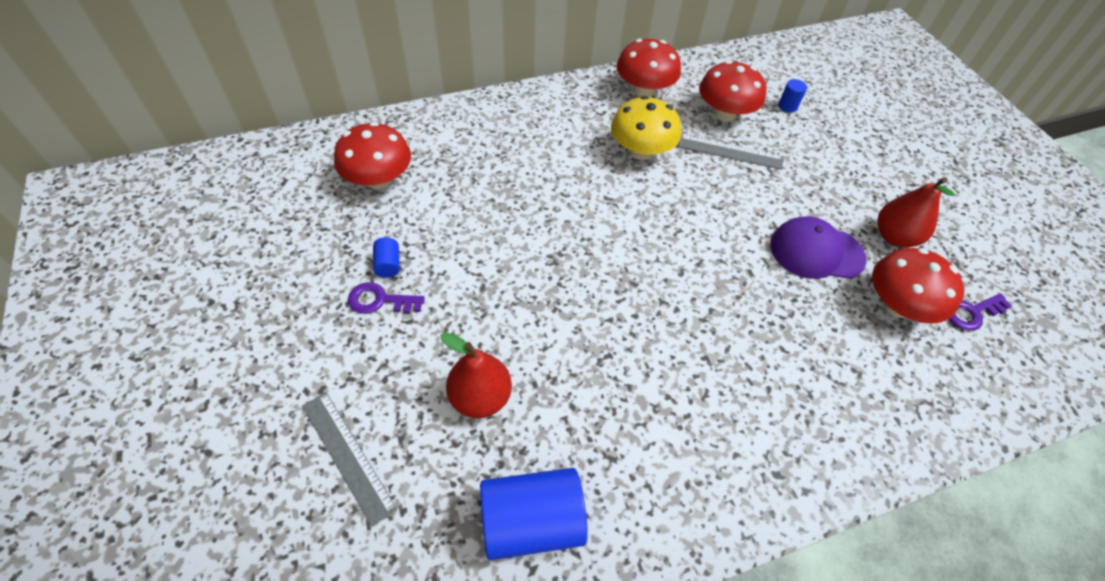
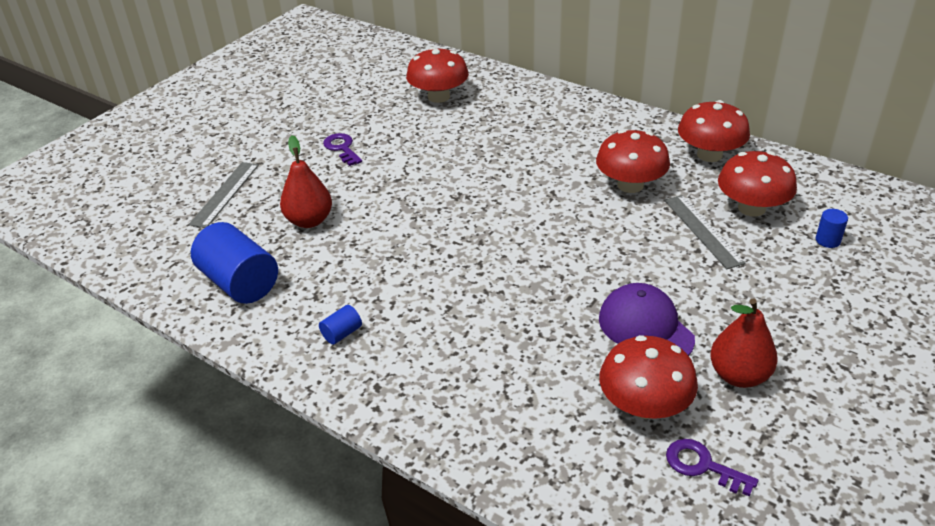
camera: 60 degrees right, 15 degrees down
blue cylinder [373,237,400,278] -> blue cylinder moved to [319,305,362,345]
yellow mushroom [611,96,681,160] -> red mushroom [596,130,670,193]

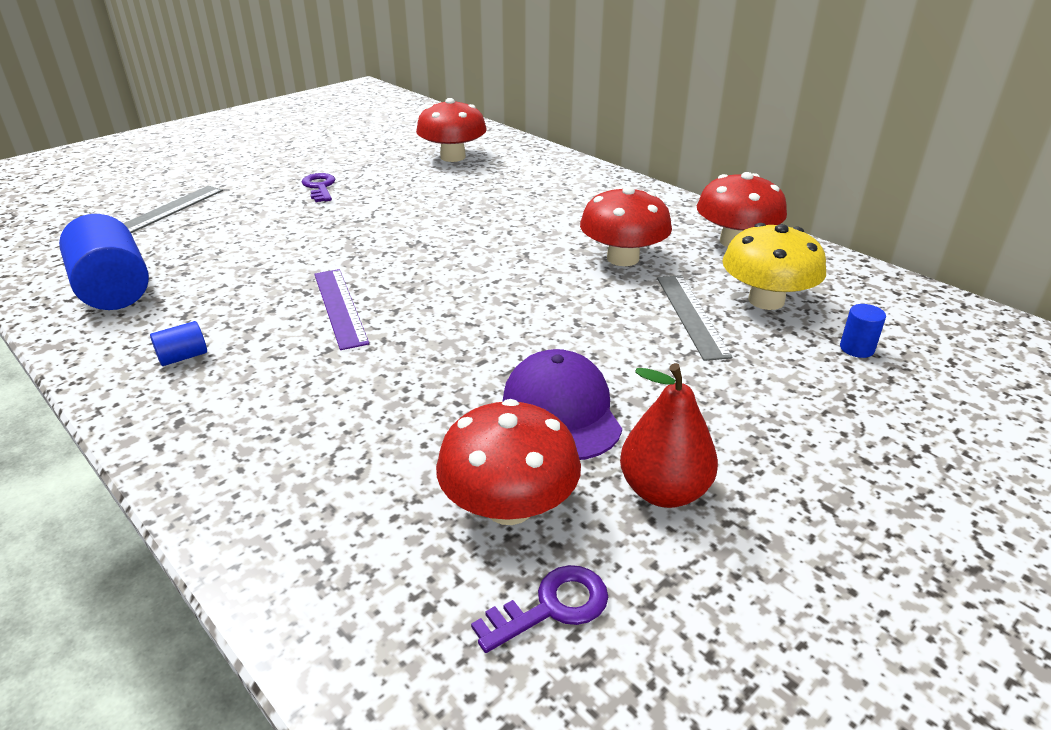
camera: 10 degrees right, 5 degrees down
red pear [280,135,332,228] -> none
purple key [666,439,758,496] -> purple key turned 105 degrees clockwise [471,565,608,653]
red mushroom [718,151,797,217] -> yellow mushroom [722,223,826,310]
none -> purple ruler [314,269,369,350]

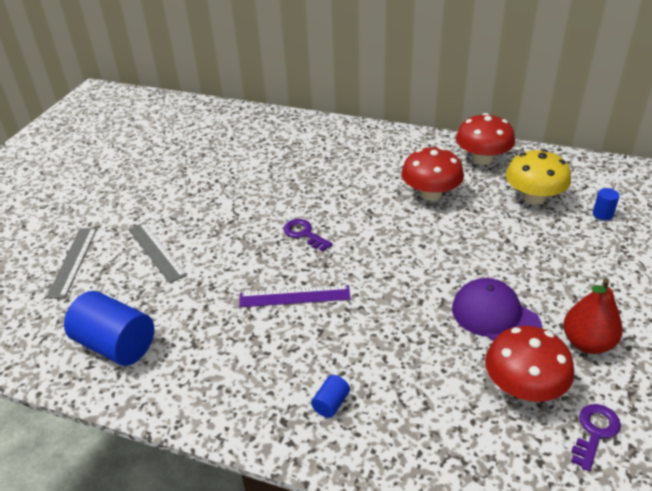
camera: 25 degrees left, 5 degrees up
blue cylinder [150,321,207,366] -> blue cylinder moved to [311,375,350,418]
purple key [302,173,335,202] -> purple key moved to [283,219,333,251]
purple ruler [314,269,369,350] -> purple ruler turned 45 degrees counterclockwise [239,285,351,307]
red mushroom [416,98,487,162] -> none
grey ruler [657,275,733,361] -> grey ruler moved to [128,223,187,283]

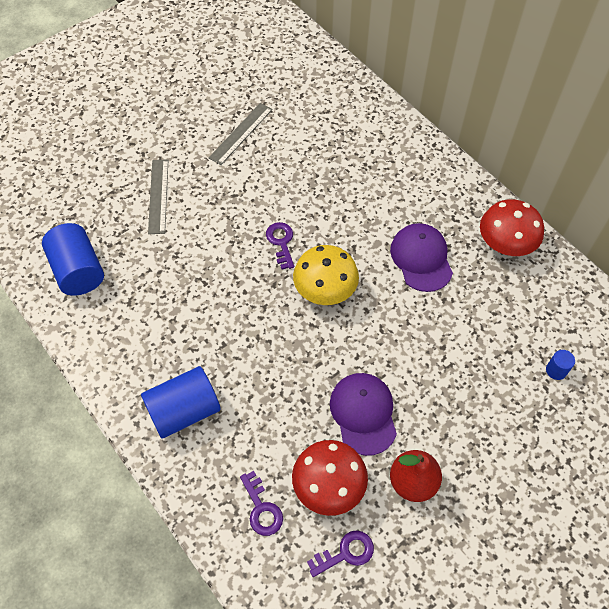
camera: 30 degrees right, 20 degrees up
grey ruler [46,228,97,298] -> grey ruler moved to [209,103,273,165]
purple ruler [239,285,351,307] -> none
blue cylinder [311,375,350,418] -> blue cylinder [141,366,221,439], size x2.25
red mushroom [401,147,464,201] -> purple cap [390,223,453,292]
yellow mushroom [506,149,571,205] -> yellow mushroom moved to [293,245,359,305]
none -> purple key [240,471,283,536]

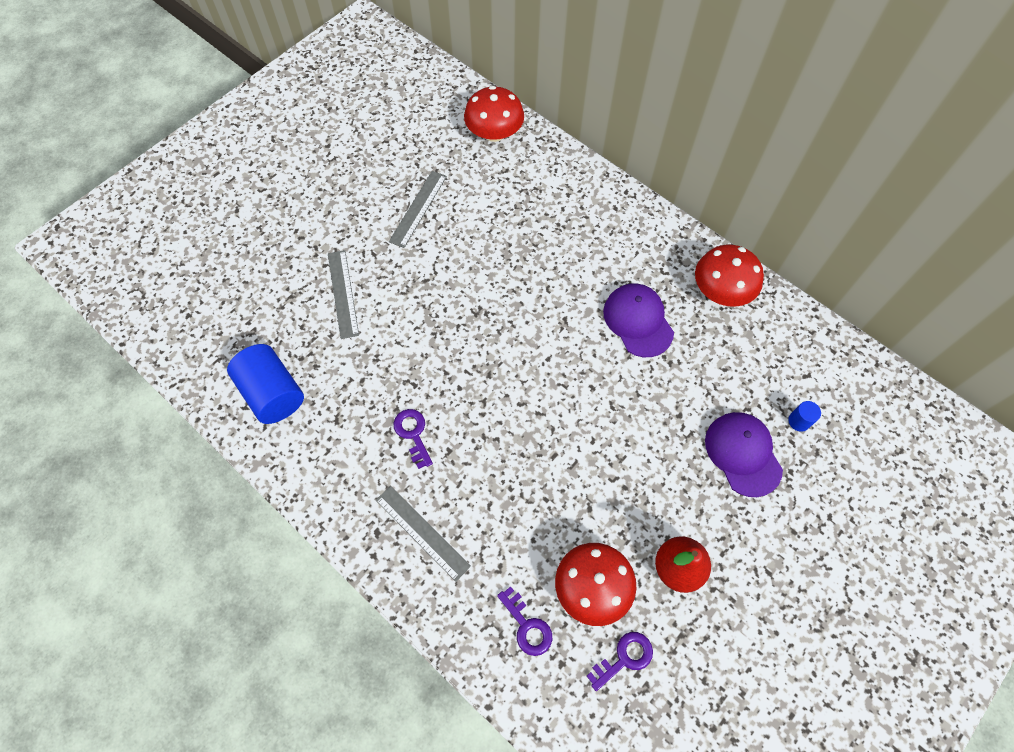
camera: 10 degrees left, 5 degrees up
blue cylinder [141,366,221,439] -> grey ruler [376,486,471,582]
purple key [266,222,294,269] -> purple key moved to [393,409,433,469]
yellow mushroom [293,245,359,305] -> none
purple cap [330,373,397,456] -> purple cap moved to [705,412,783,497]
none -> red mushroom [464,86,524,142]

